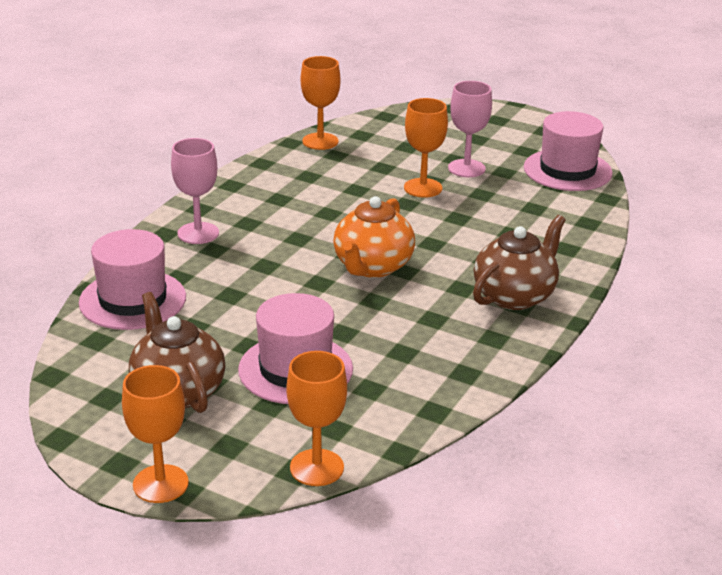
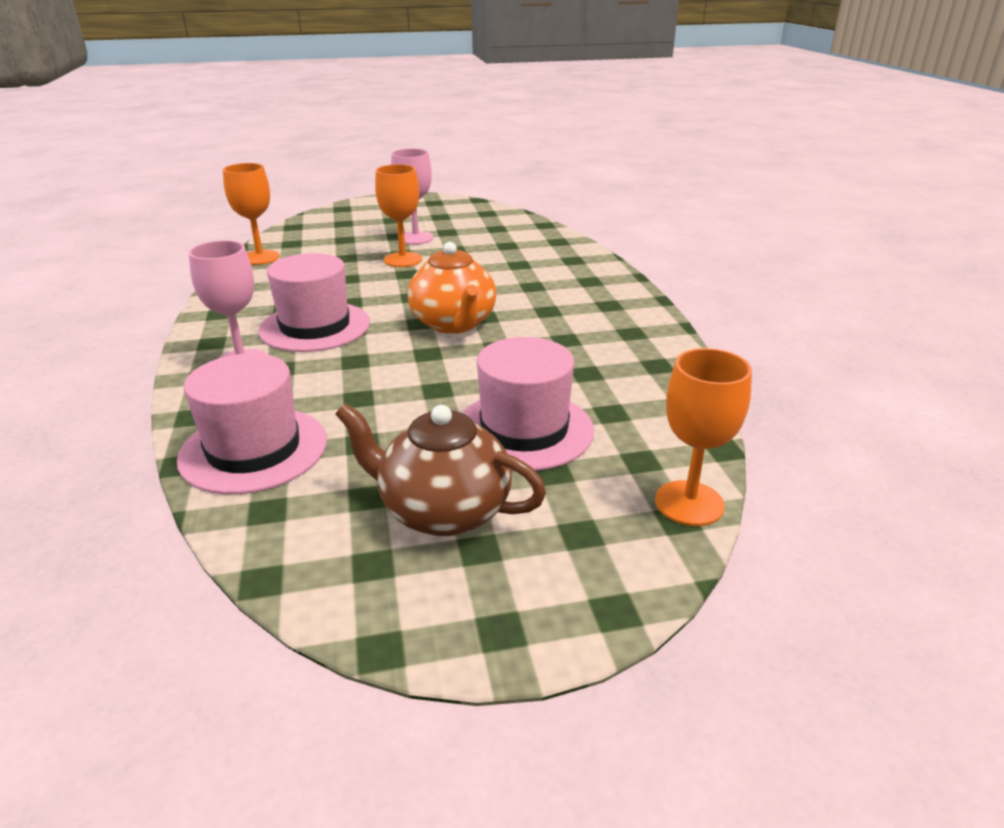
camera: 40 degrees left, 0 degrees up
orange goblet [122,365,189,503] -> none
brown teapot [473,215,566,310] -> none
pink hat [524,111,612,191] -> pink hat moved to [258,253,370,352]

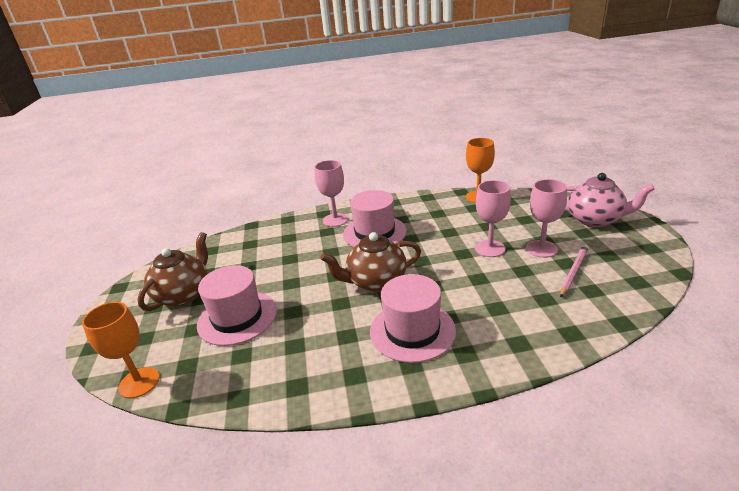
camera: 95 degrees right, 0 degrees up
pink hat [177,353,327,494] -> pink hat moved to [370,274,456,363]
orange goblet [375,164,422,267] -> pink goblet [475,180,511,257]
orange teapot [407,242,496,334] -> brown teapot [320,232,421,292]
none -> pink pencil [560,245,589,297]
none -> pink teapot [564,173,655,227]

